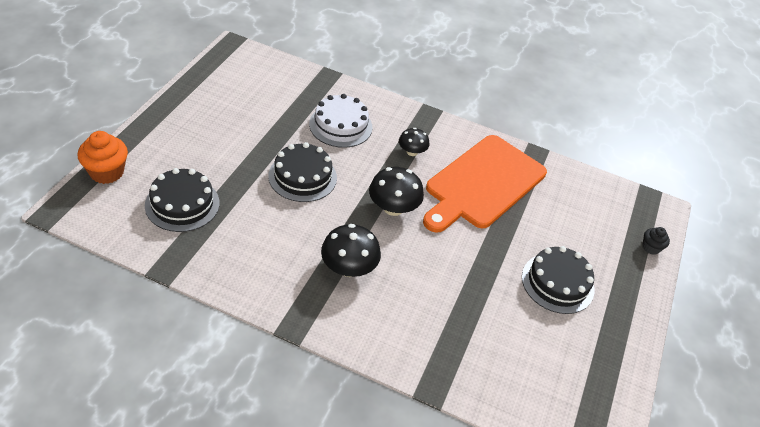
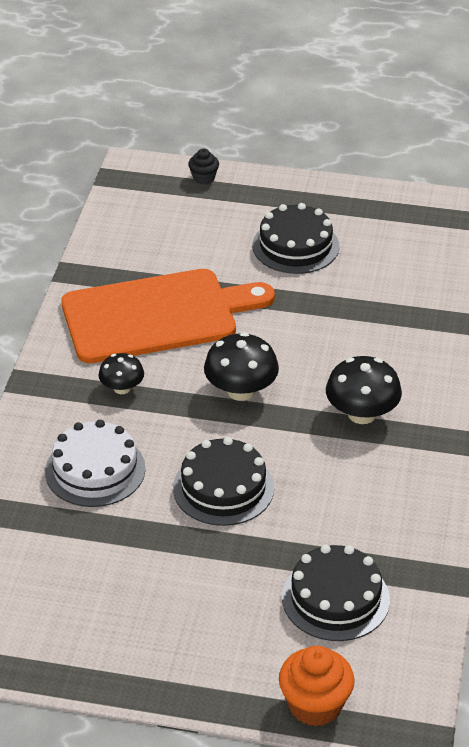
camera: 95 degrees left, 5 degrees down
orange cutting board [423,135,547,233] -> orange cutting board turned 45 degrees counterclockwise [61,269,275,363]

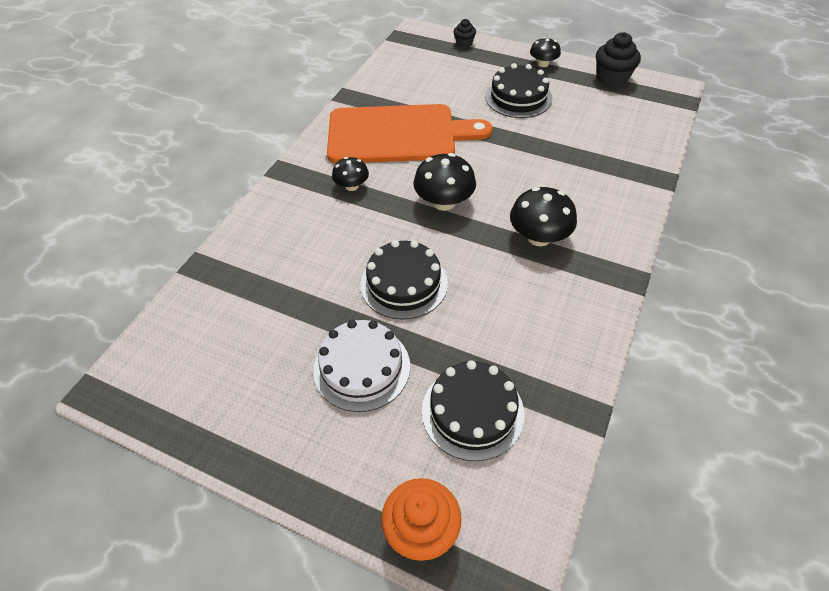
camera: 15 degrees right, 10 degrees up
white cake [45,420,146,507] -> white cake moved to [313,320,410,412]
none -> black mushroom [530,37,561,67]
none -> black cupcake [596,32,641,88]

